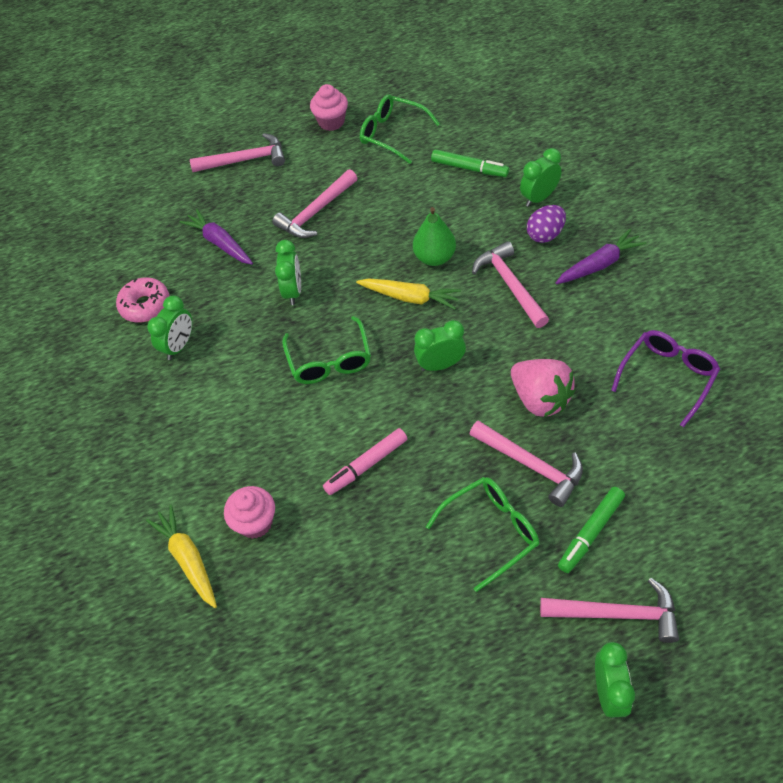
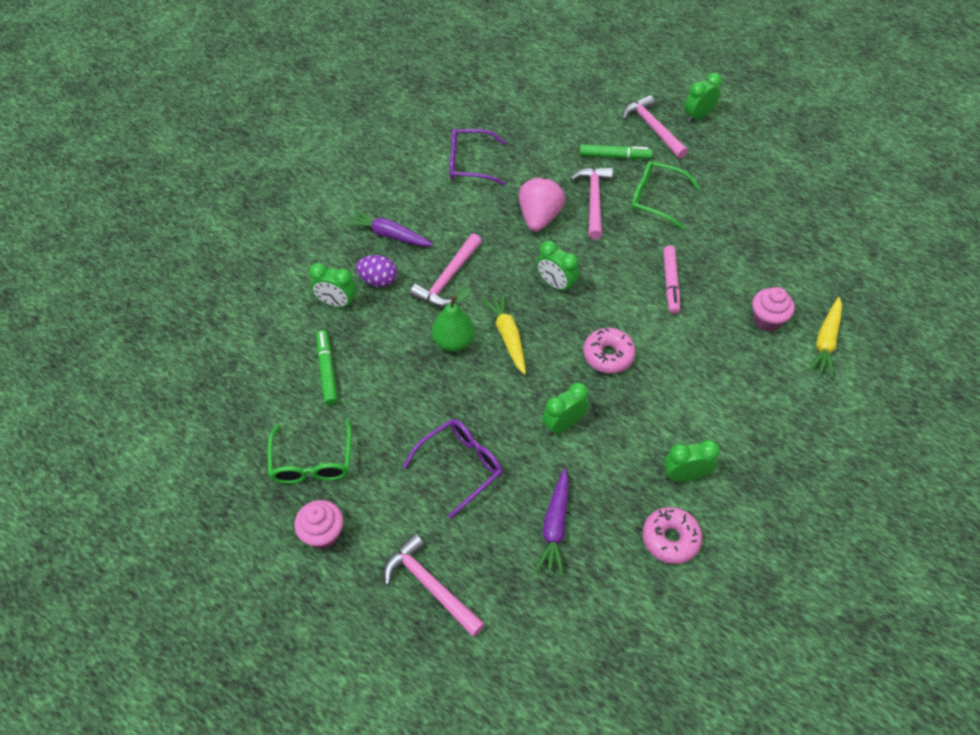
camera: 130 degrees left, 0 degrees up
pink hammer [272,169,357,238] -> purple glasses [403,419,502,518]
green glasses [282,316,371,384] -> pink donut [583,328,636,373]
pink marker [323,428,408,495] -> pink marker turned 75 degrees clockwise [663,246,680,314]

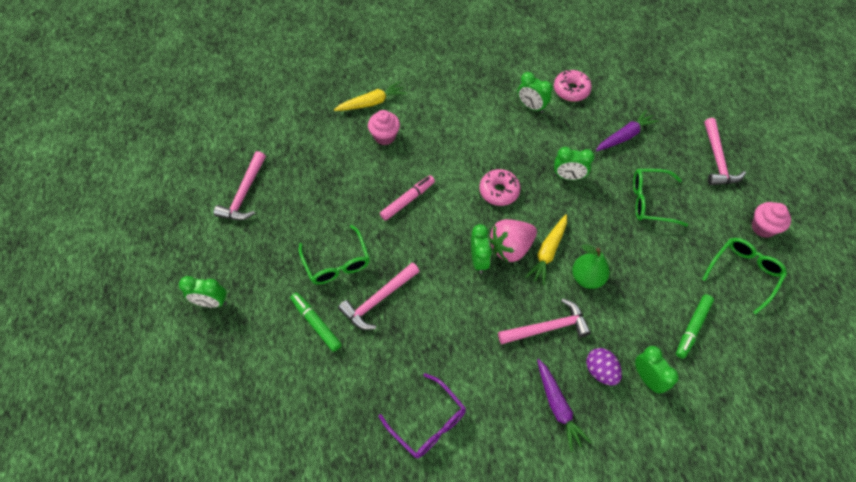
camera: 135 degrees left, 5 degrees up
purple glasses [403,419,502,518] -> green glasses [633,169,688,227]
pink strawberry [519,177,565,232] -> pink strawberry moved to [489,219,537,262]
pink hammer [622,95,688,159] -> pink hammer moved to [214,151,266,220]

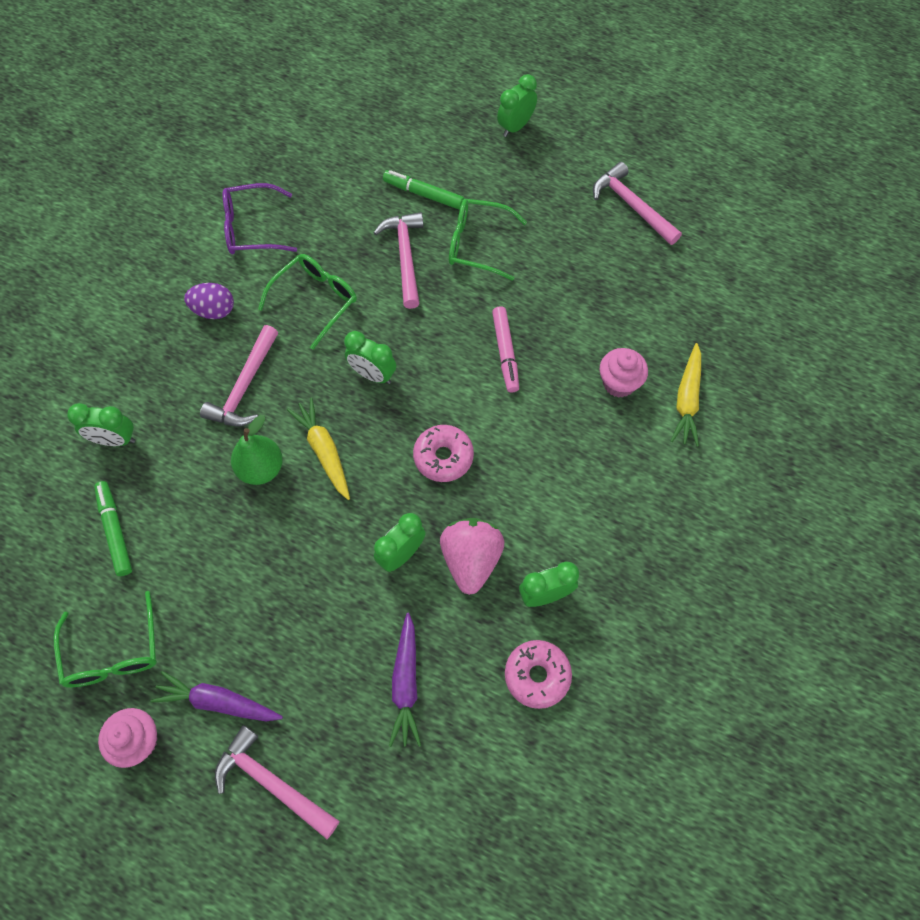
camera: 125 degrees right, 5 degrees up
green marker [290,293,342,352] -> green marker turned 150 degrees counterclockwise [383,170,464,210]
pink strawberry [489,219,537,262] -> pink strawberry moved to [440,518,505,595]
purple carrot [537,359,592,452] -> purple carrot moved to [150,671,283,721]
purple egg [586,348,622,386] -> purple egg moved to [184,283,234,319]
green glasses [633,169,688,227] -> green glasses moved to [258,254,357,350]

